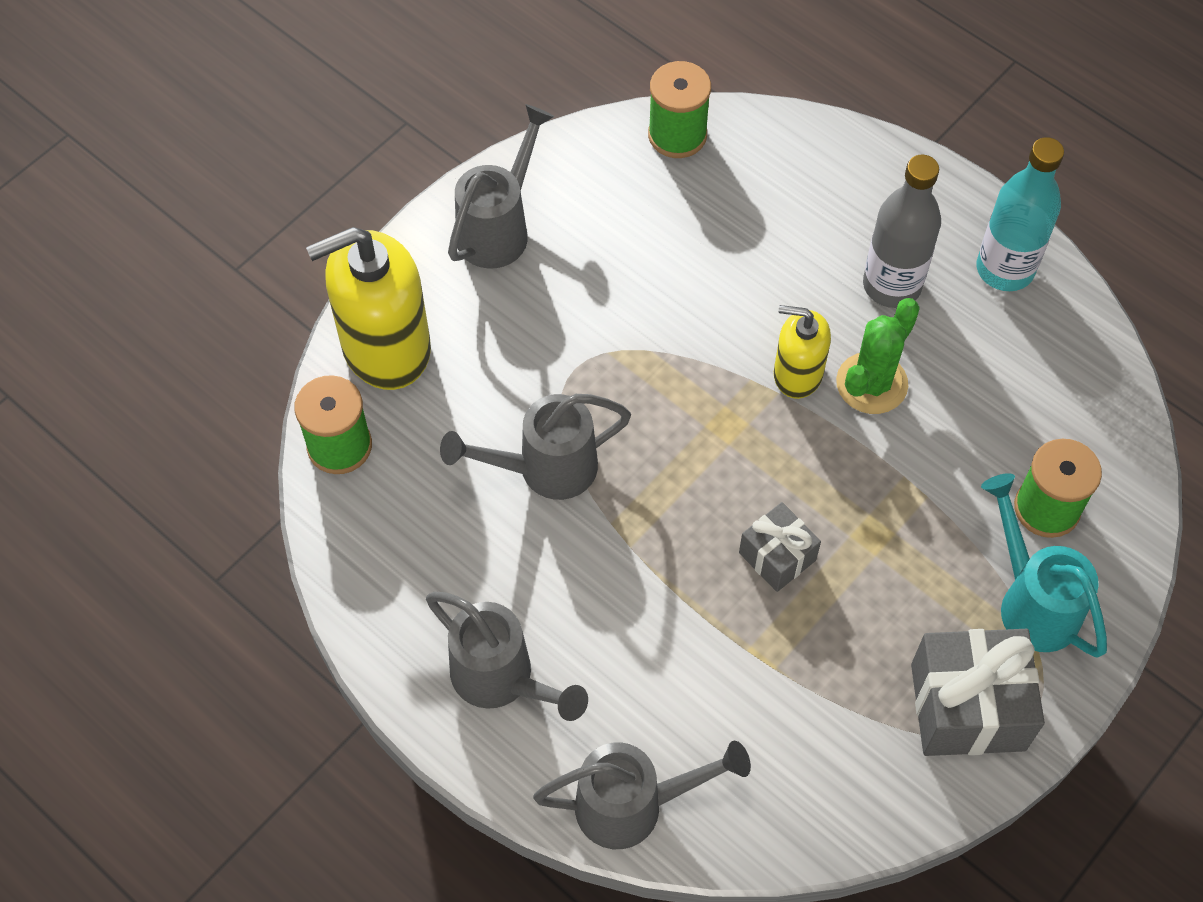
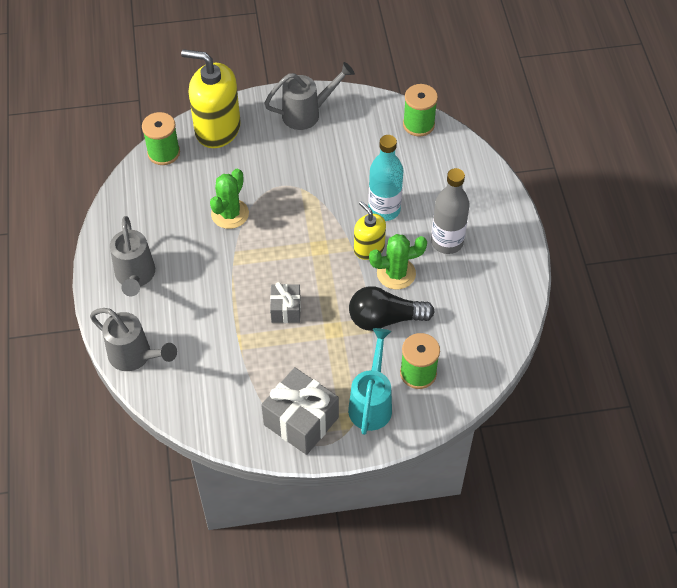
camera: 40 degrees right, 5 degrees down
grey watering can [440,394,631,500] -> green cactus [210,169,249,229]
turquoise bottle [977,137,1064,291] -> turquoise bottle moved to [368,135,404,221]
none -> black light bulb [349,286,435,331]

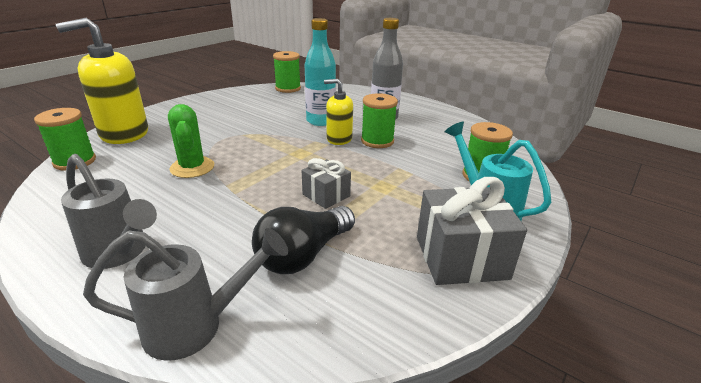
camera: 45 degrees left, 25 degrees down
grey watering can [264,62,355,130] -> none
black light bulb [349,286,435,331] -> black light bulb moved to [252,206,355,274]
green cactus [369,234,427,290] -> green spool [361,93,398,148]

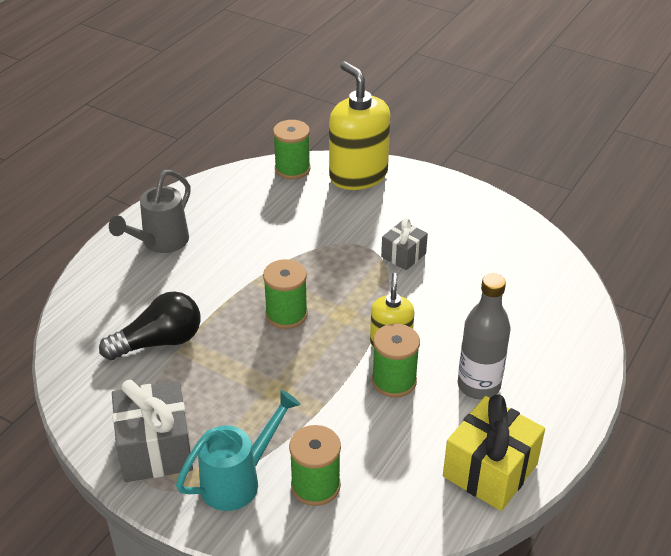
camera: 85 degrees right, 10 degrees up
grey watering can [83,228,288,361] -> none
green cactus [168,104,214,178] -> none
black light bulb [252,206,355,274] -> black light bulb turned 120 degrees clockwise [99,291,201,360]
green spool [273,51,301,93] -> green spool moved to [263,259,308,329]
grey gift [302,158,351,209] -> grey gift moved to [381,218,428,270]
turquoise bottle [305,18,336,126] -> none
none -> yellow gift [443,395,545,511]

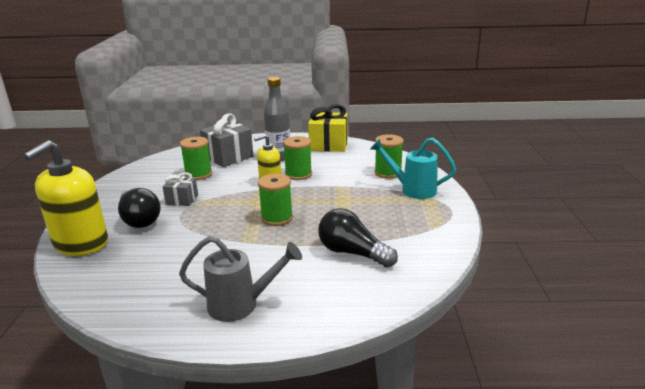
camera: 120 degrees left, 15 degrees down
grey gift [112,380,193,482] -> grey gift moved to [200,113,253,167]
green spool [273,120,311,179] -> green spool moved to [180,137,212,180]
none -> black light bulb [118,188,161,228]

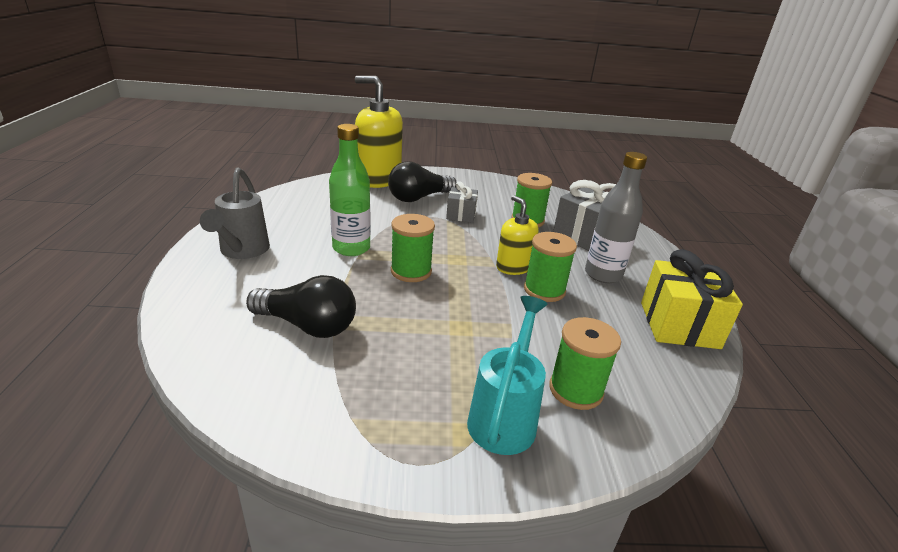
camera: 85 degrees right, 5 degrees up
black light bulb [318,208,398,267] -> black light bulb turned 75 degrees clockwise [246,275,356,338]
none -> green bottle [329,124,371,256]

